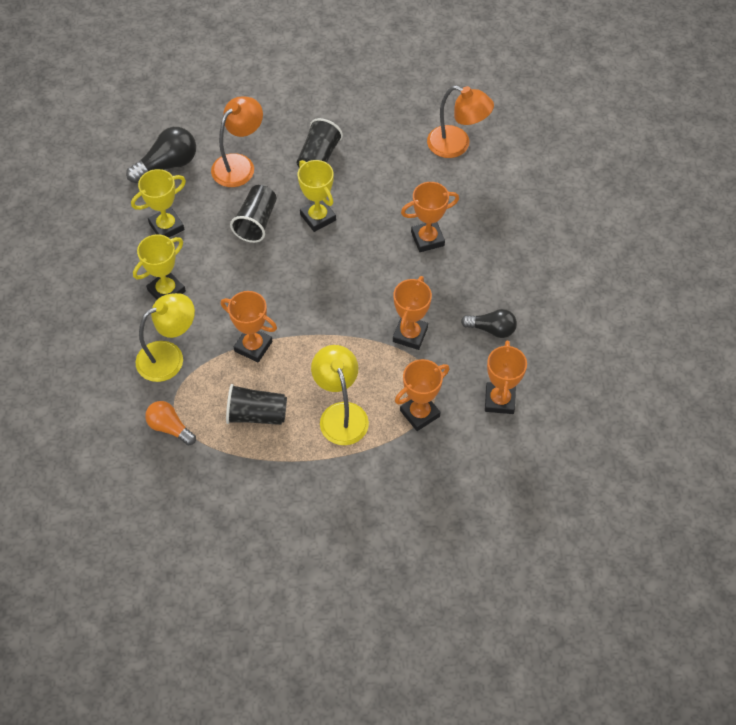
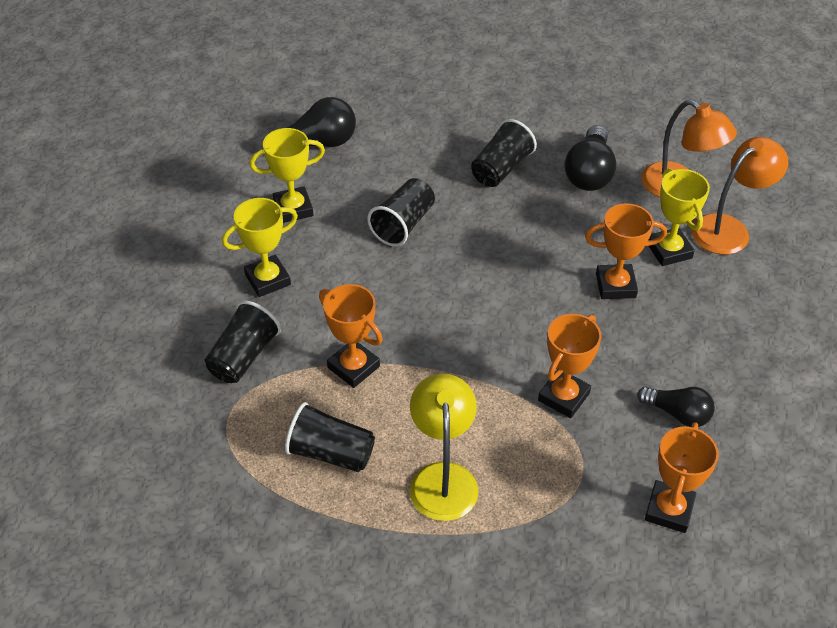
camera: 15 degrees right, 10 degrees down
yellow lamp [135,293,195,382] -> black cup [205,301,281,383]
orange light bulb [145,401,196,446] -> none
orange lamp [211,96,263,187] -> orange lamp moved to [691,137,788,255]
yellow trophy [298,160,336,232] -> yellow trophy moved to [648,168,710,266]
orange trophy [395,359,449,431] -> none
none -> black light bulb [565,125,616,191]

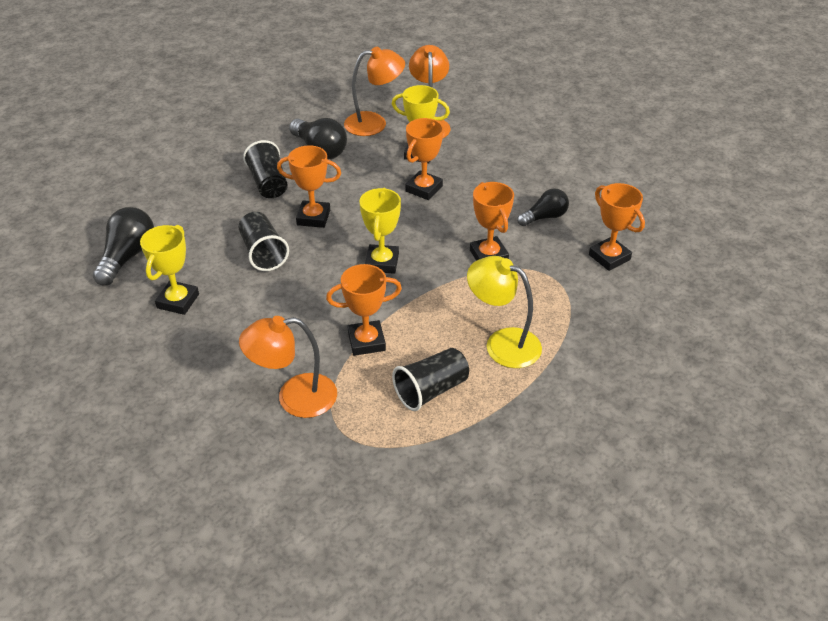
camera: 55 degrees left, 5 degrees down
black cup [205,301,281,383] -> orange lamp [239,316,337,418]
yellow trophy [222,198,298,297] -> yellow trophy moved to [360,188,401,274]
none -> orange trophy [277,145,341,228]

